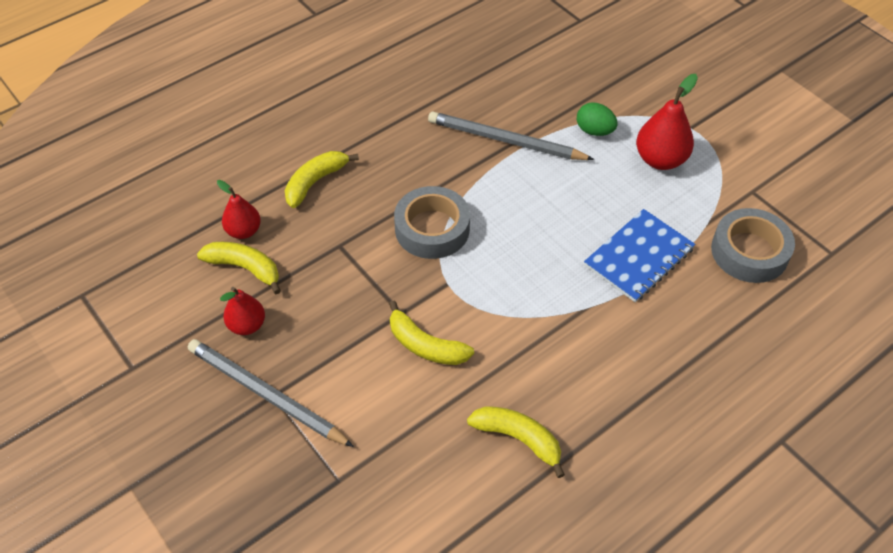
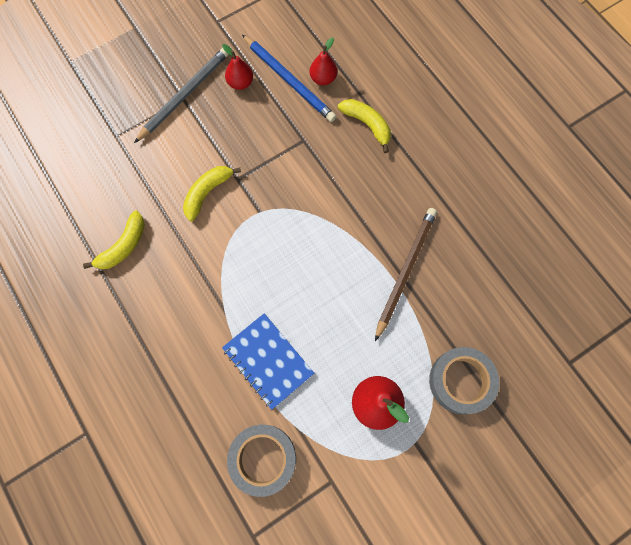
camera: 95 degrees right, 20 degrees up
yellow banana [197,242,281,294] -> blue pencil [242,35,336,122]
grey tape [394,186,470,259] -> grey tape moved to [429,347,499,415]
grey pencil [428,111,595,160] -> brown pencil [375,208,437,341]
green egg [577,102,618,136] -> none

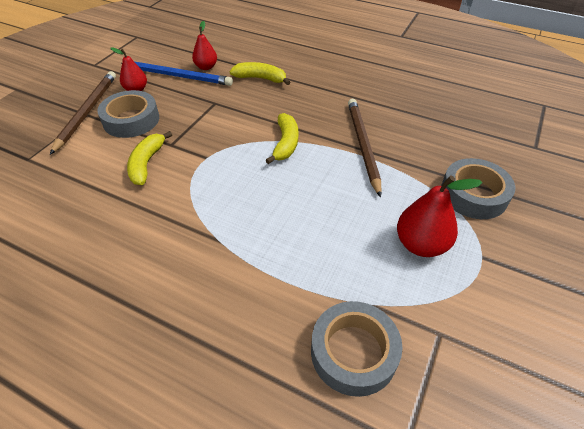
camera: 30 degrees left, 25 degrees down
yellow banana [83,210,145,269] -> yellow banana moved to [266,113,298,164]
grey pencil [134,48,229,143] -> brown pencil [50,71,116,155]
blue notebook [222,313,314,410] -> none
none -> grey tape [97,90,159,138]

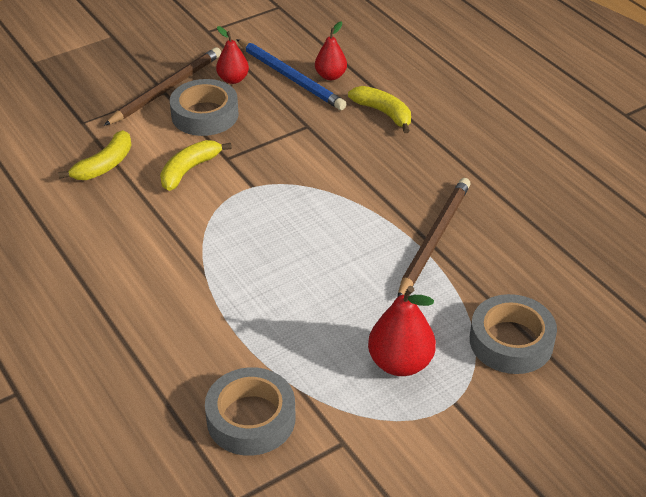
camera: 30 degrees right, 5 degrees down
yellow banana [266,113,298,164] -> yellow banana moved to [58,130,131,180]

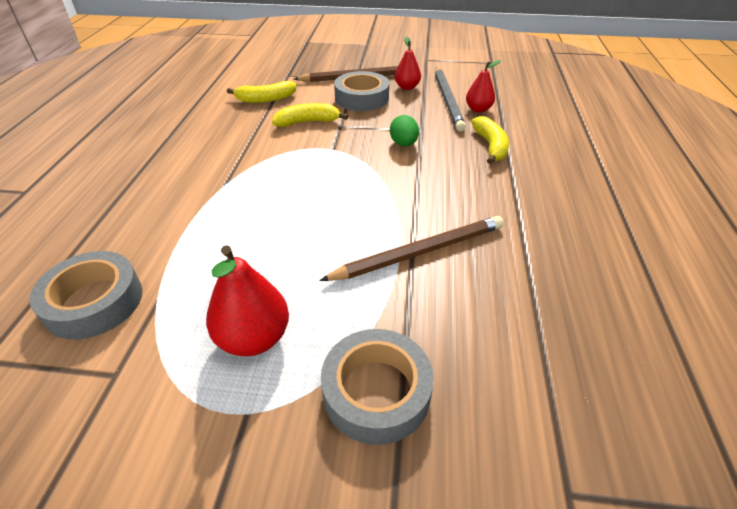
camera: 40 degrees right, 0 degrees up
blue pencil [236,39,346,110] -> grey pencil [435,67,466,131]
none -> green egg [390,115,419,147]

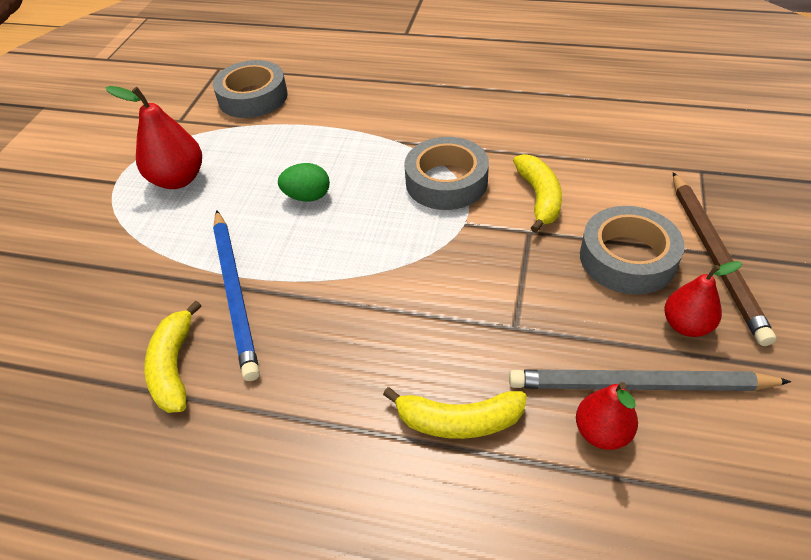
camera: 100 degrees right, 5 degrees up
yellow banana [227,81,296,103] -> yellow banana moved to [144,300,202,413]
brown pencil [319,216,503,281] -> blue pencil [213,210,260,381]
grey tape [321,329,434,445] -> grey tape moved to [404,137,489,210]
green egg [390,115,419,147] -> green egg moved to [278,163,330,201]

